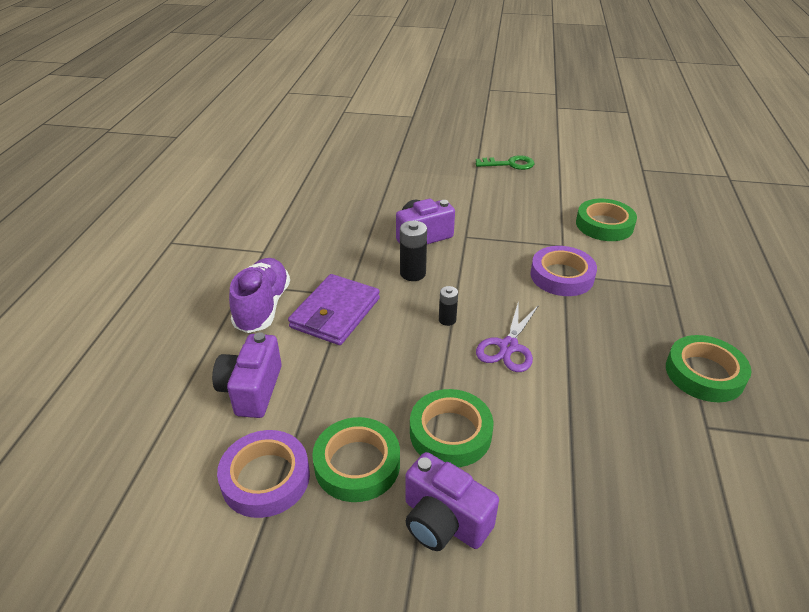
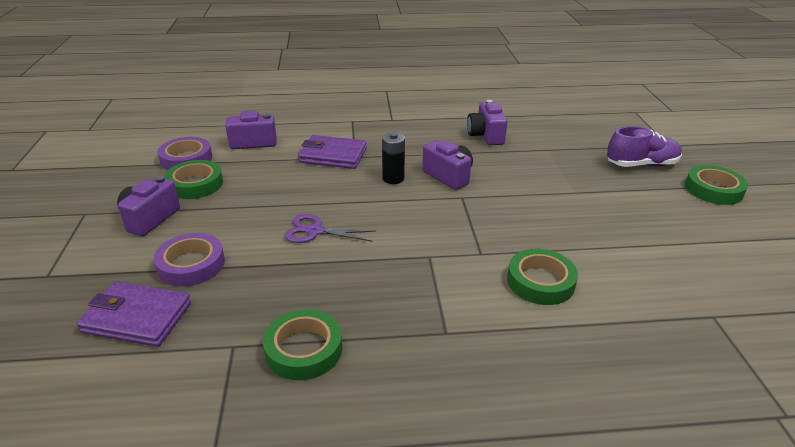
camera: 75 degrees right, 5 degrees down
purple shoe [229,258,290,333] -> purple shoe moved to [607,126,682,167]
green tape [410,389,494,467] -> green tape moved to [685,165,748,205]
black battery [439,286,458,326] -> none
green key [476,155,534,170] -> none
purple tape [530,246,597,296] -> purple tape moved to [154,233,225,286]
none -> purple wallet [77,281,191,347]
none -> purple camera [467,100,507,145]

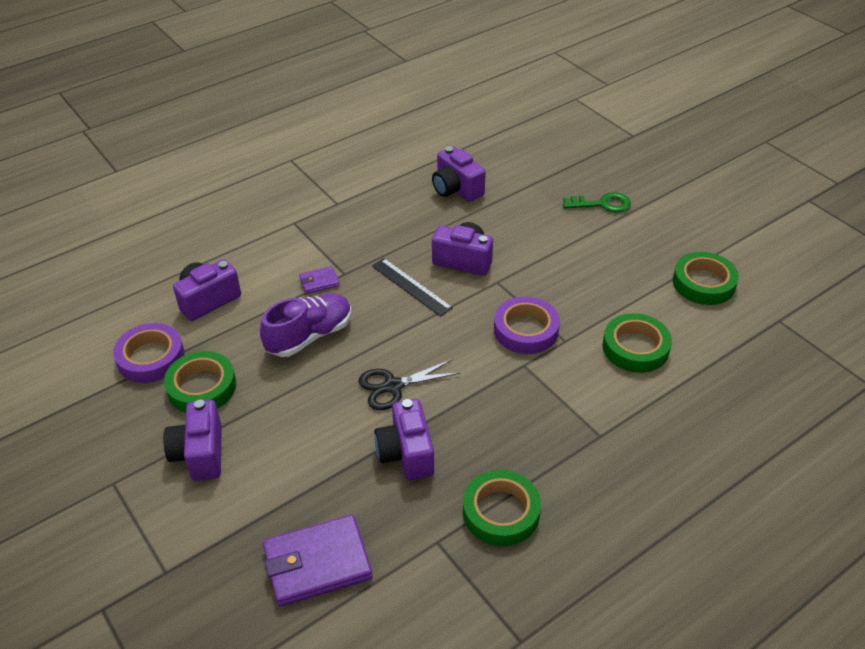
camera: 30 degrees left, 10 degrees up
purple tape [154,233,225,286] -> purple tape moved to [494,297,560,354]
purple scissors [284,214,376,243] -> black scissors [358,359,460,410]
purple wallet [298,135,367,169] -> purple wallet [299,266,340,294], size x0.48
black battery [382,132,405,184] -> black ruler [372,258,453,317]
purple shoe [607,126,682,167] -> purple shoe moved to [260,293,352,357]
green tape [685,165,748,205] -> green tape moved to [673,252,739,305]
none -> purple camera [375,399,434,480]
none -> green key [563,192,631,213]

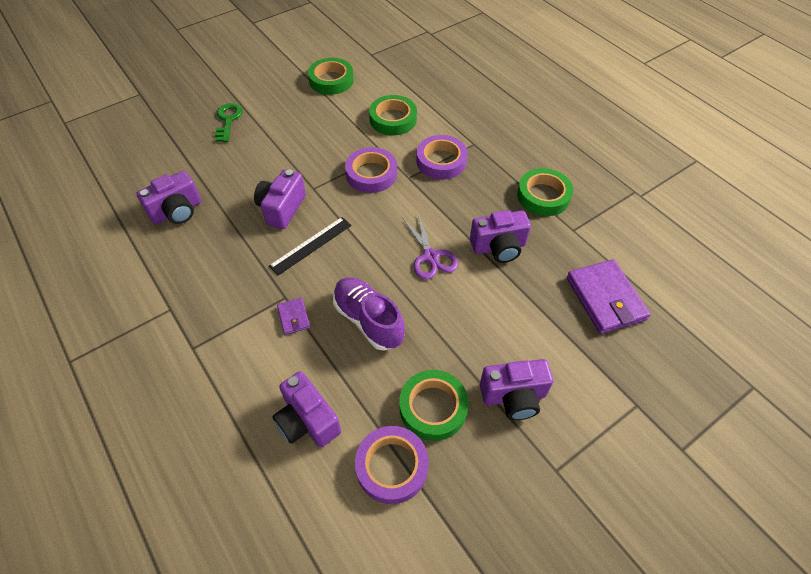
camera: 90 degrees left, 10 degrees up
black scissors [358,359,460,410] -> purple scissors [402,212,458,280]
none -> purple tape [416,135,468,179]

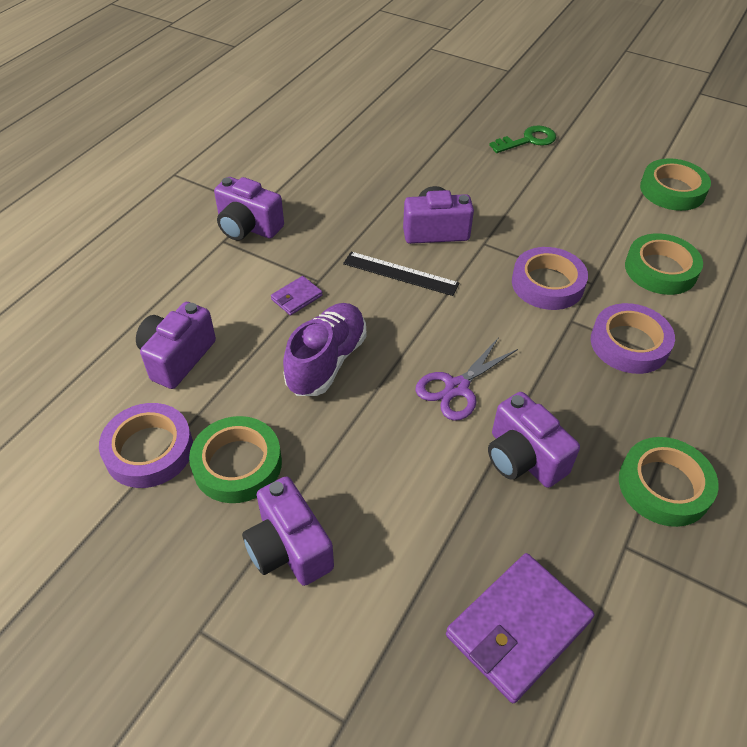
camera: 65 degrees right, 5 degrees down
purple camera [136,171,201,224] -> purple camera moved to [214,177,284,240]

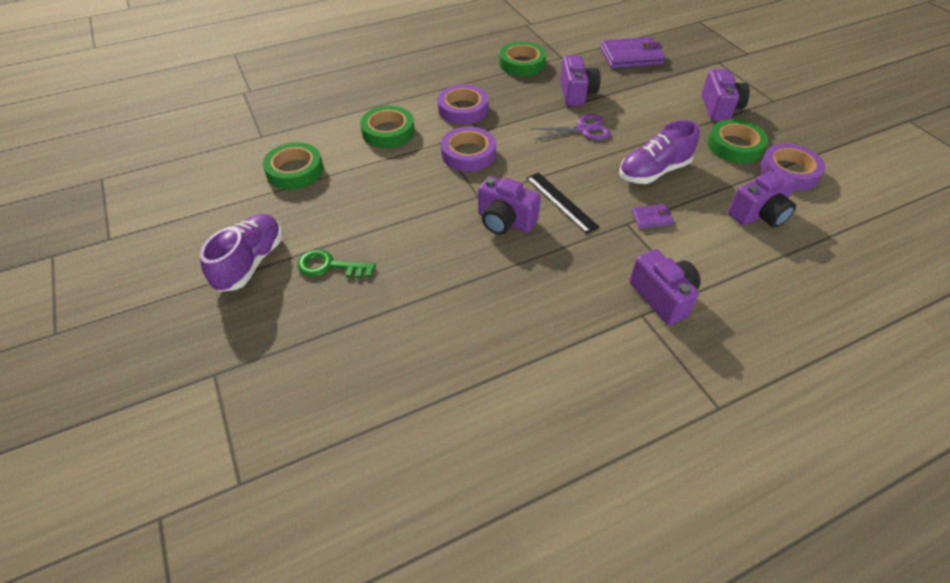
camera: 145 degrees left, 0 degrees up
none -> purple shoe [200,214,282,292]

